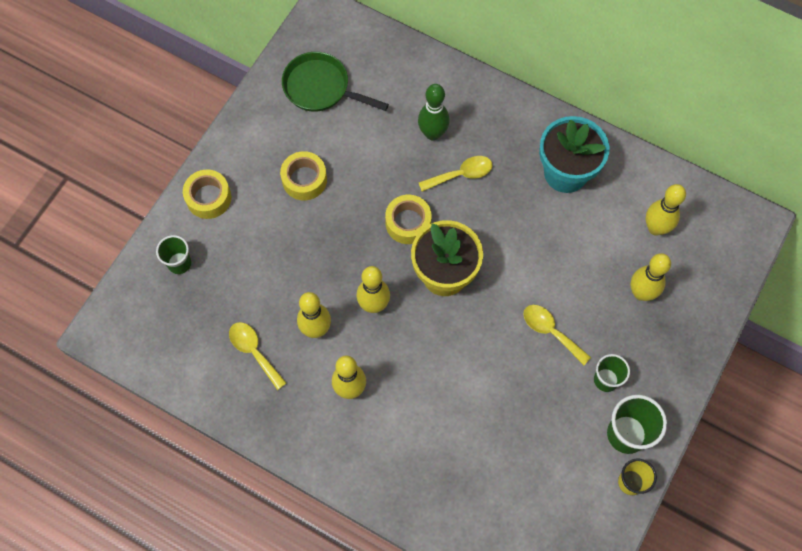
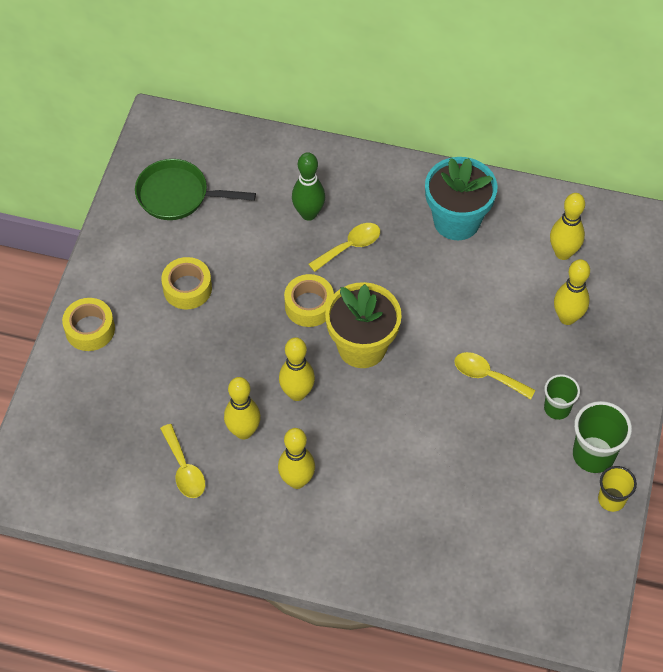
camera: 15 degrees left, 10 degrees down
green cup [156,235,191,274] -> none
yellow spoon [229,322,286,390] -> yellow spoon turned 150 degrees counterclockwise [160,424,205,498]

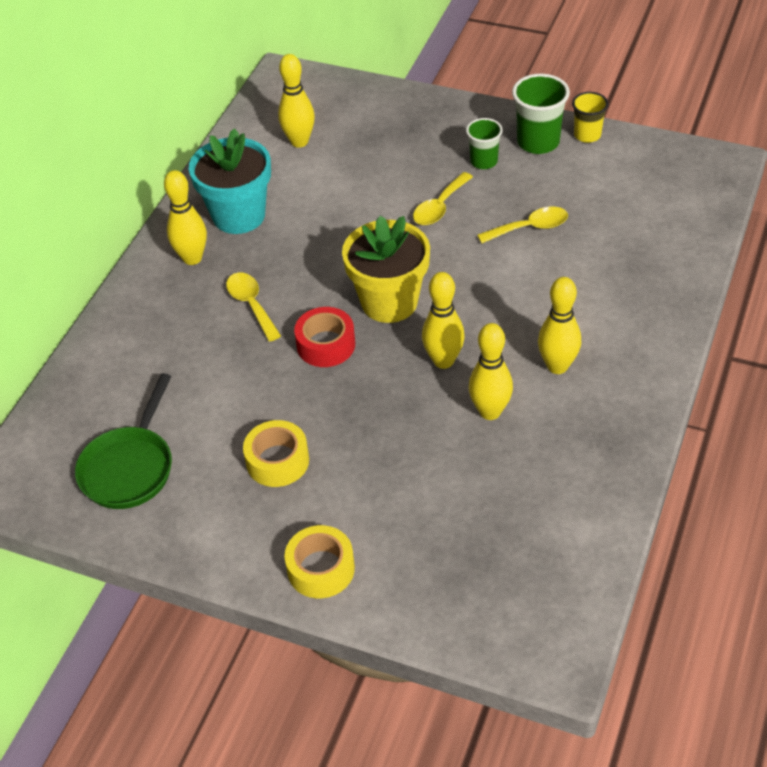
camera: 80 degrees left, 10 degrees down
yellow spoon [160,424,205,498] -> yellow spoon moved to [477,207,568,244]
yellow tape [284,274,334,327] -> red tape [294,307,355,367]
green bowling pin [292,152,325,221] -> none
yellow bowling pin [554,259,590,325] -> yellow bowling pin moved to [164,170,207,265]

